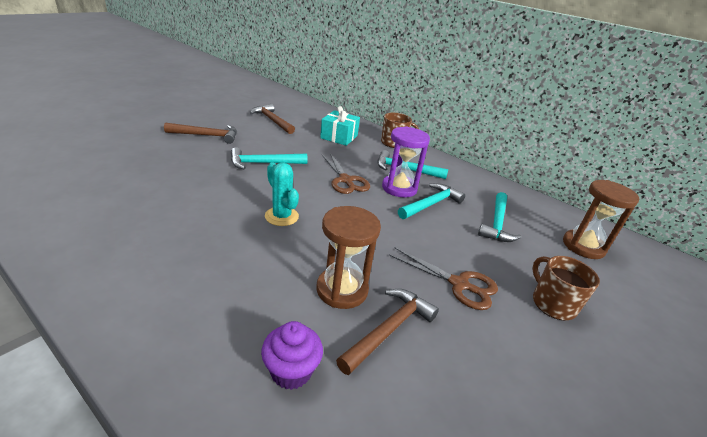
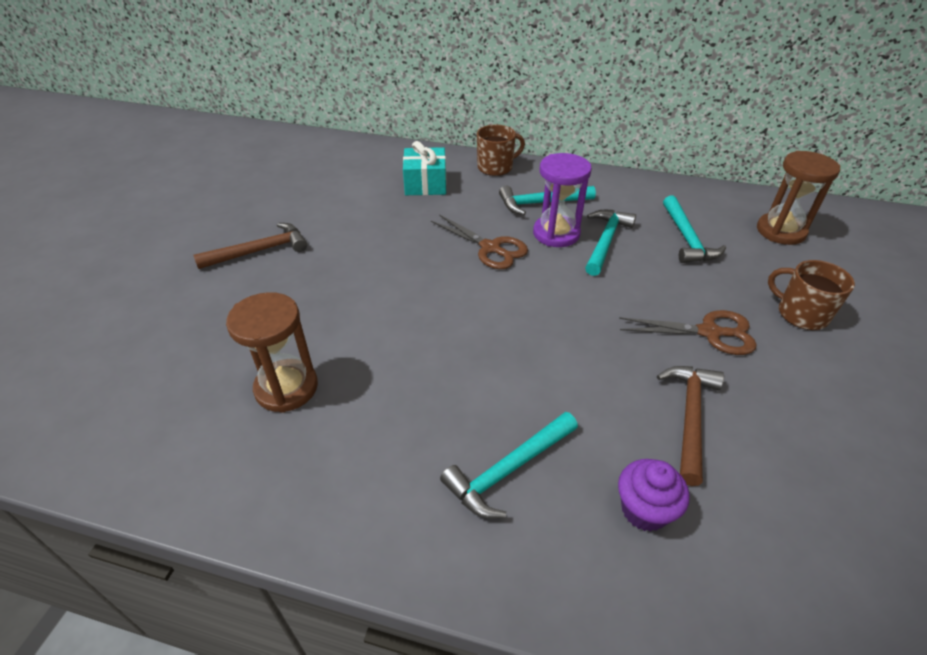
camera: 20 degrees left, 10 degrees up
turquoise hammer [231,147,308,169] -> turquoise hammer moved to [440,412,578,518]
brown hammer [250,104,295,134] -> none
turquoise cactus [265,162,299,226] -> none
brown hourglass [316,206,381,309] -> brown hourglass moved to [226,292,318,413]

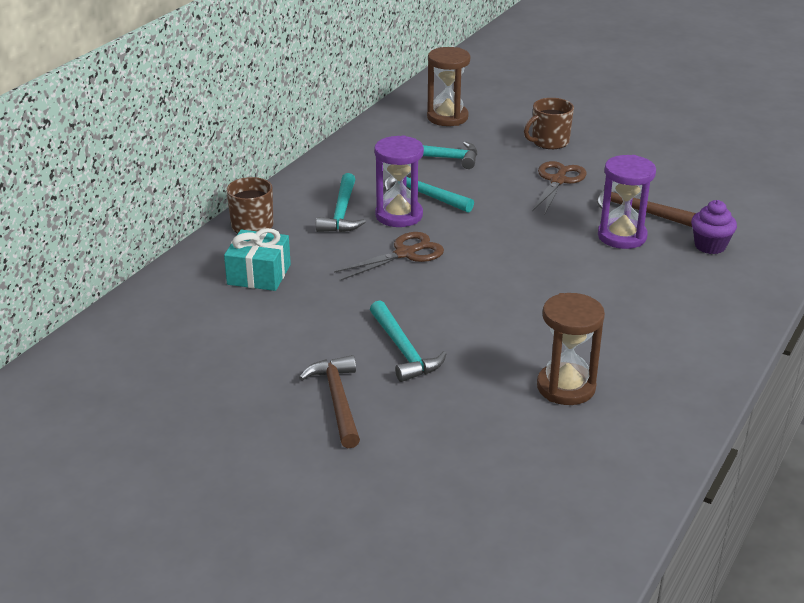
camera: 75 degrees left, 10 degrees down
turquoise hammer [440,412,578,518] -> turquoise hammer moved to [370,300,446,382]
none -> purple hourglass [598,155,656,249]

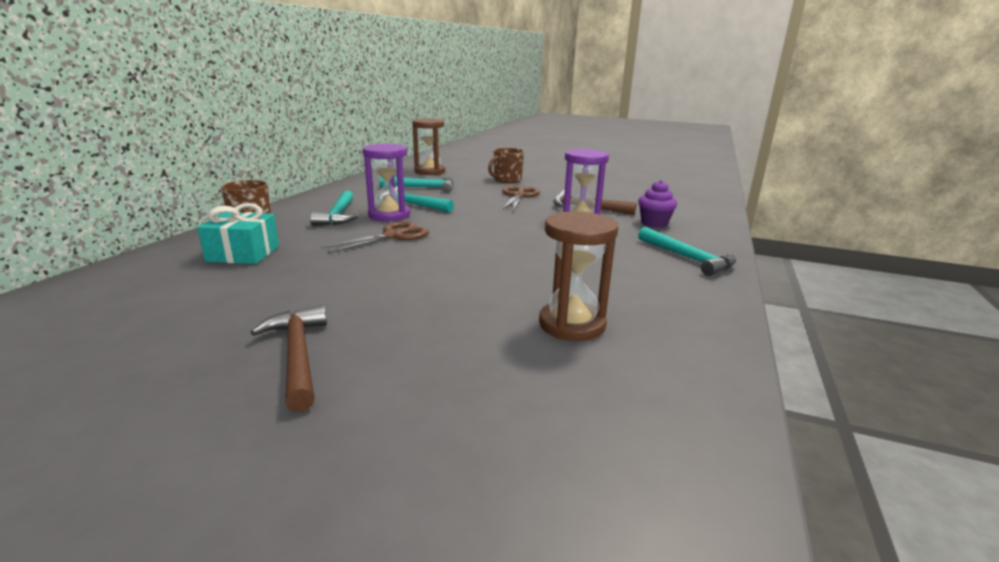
camera: 10 degrees left, 10 degrees down
turquoise hammer [370,300,446,382] -> turquoise hammer moved to [638,227,736,276]

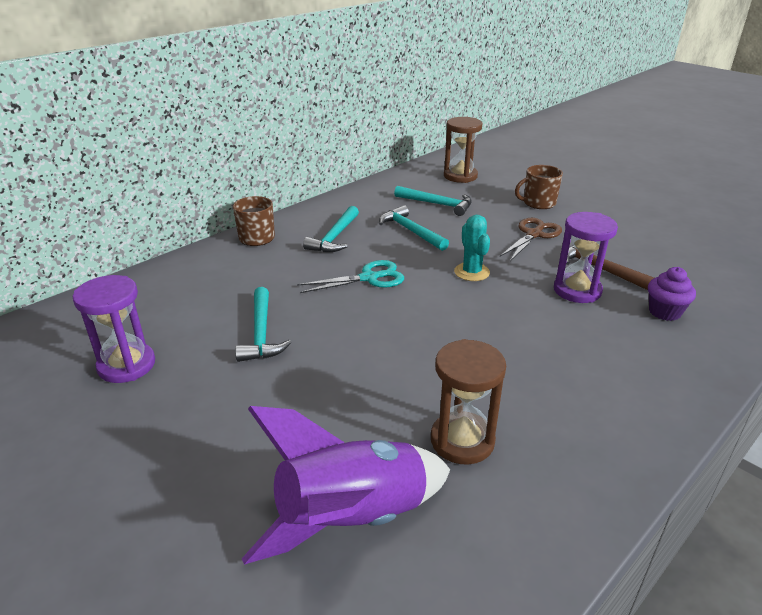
camera: 25 degrees right, 10 degrees up
turquoise gift [197,203,279,264] -> none
brown hammer [251,305,327,412] -> none
brown scissors [321,221,429,254] -> turquoise scissors [297,260,404,293]
purple hourglass [363,144,410,221] -> purple hourglass moved to [73,275,155,383]
turquoise hammer [638,227,736,276] -> turquoise hammer moved to [235,287,291,362]
none -> purple rocket [242,406,450,565]
none -> turquoise cactus [454,215,490,281]

